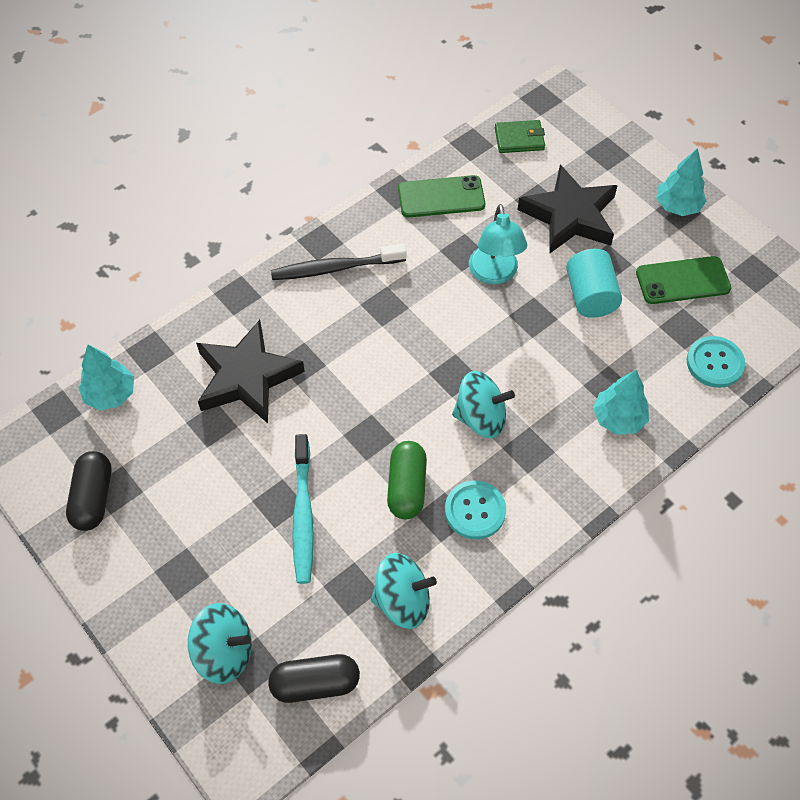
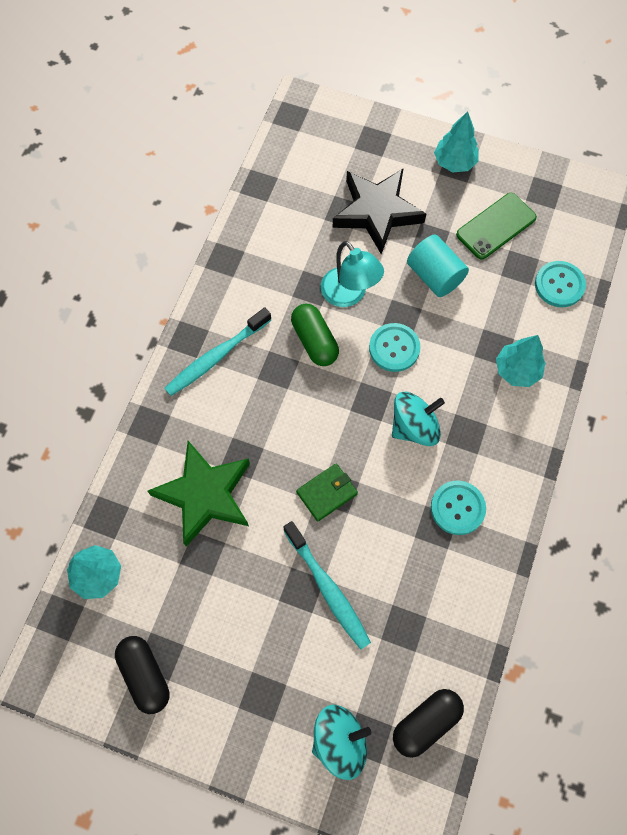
camera: 30 degrees left, 10 degrees up
black star [196,320,305,423] -> green star [148,441,250,547]
black toothbrush [271,244,407,280] -> turquoise toothbrush [164,307,271,396]
turquoise spinning top [371,553,437,629] -> none
green capsule [387,441,427,520] -> green capsule moved to [291,304,339,366]
green phone [398,175,485,217] -> none
green wallet [495,120,545,153] -> green wallet moved to [296,464,358,522]
none -> turquoise button [369,323,420,372]

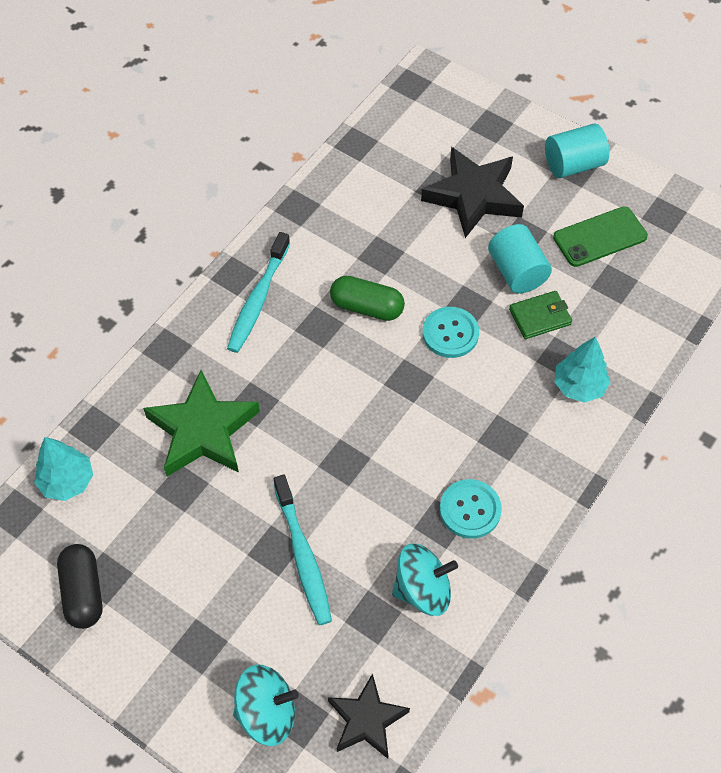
camera: 15 degrees right, 10 degrees down
turquoise toothbrush [164,307,271,396] -> turquoise toothbrush turned 45 degrees counterclockwise [227,232,290,353]
green capsule [291,304,339,366] -> green capsule turned 60 degrees counterclockwise [330,276,405,321]
green wallet [296,464,358,522] -> green wallet moved to [509,291,572,339]
turquoise lamp [321,241,384,307] -> none
turquoise spinning top [392,392,445,446] -> turquoise spinning top moved to [392,543,458,616]
black capsule [393,689,464,758] -> black star [328,673,410,759]
turquoise tree [434,111,479,172] -> turquoise cylinder [545,123,609,178]
turquoise button [535,261,586,307] -> none

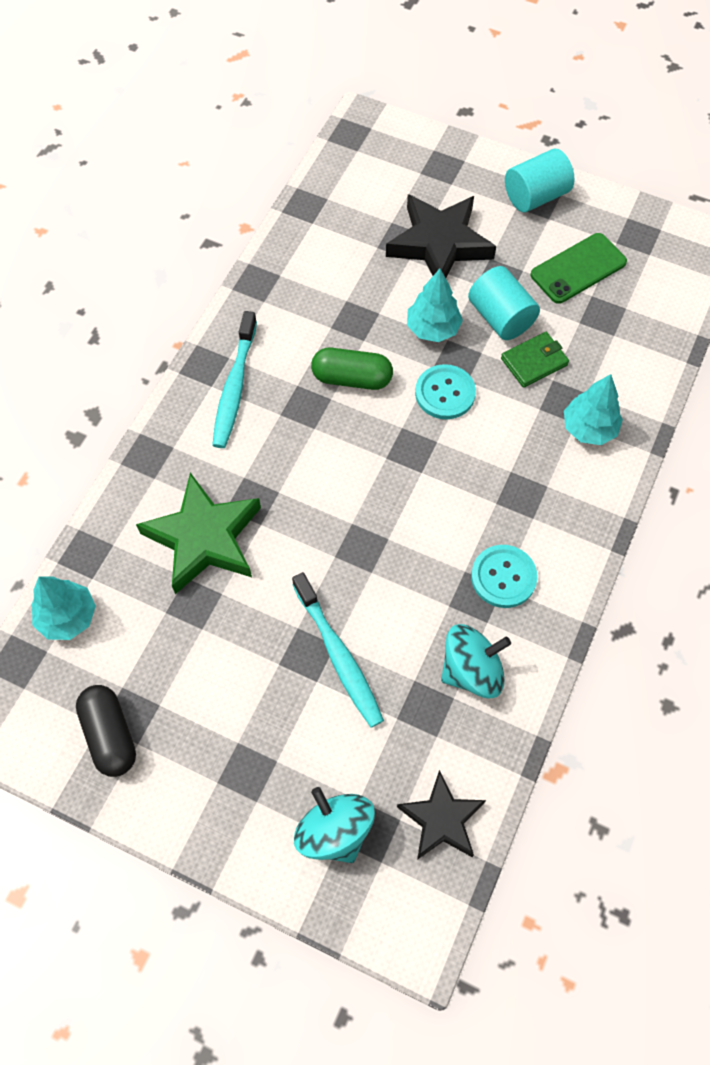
camera: 10 degrees left, 5 degrees up
turquoise spinning top [233,664,299,746] -> turquoise spinning top turned 105 degrees counterclockwise [294,787,375,863]
none -> turquoise tree [407,269,463,342]

